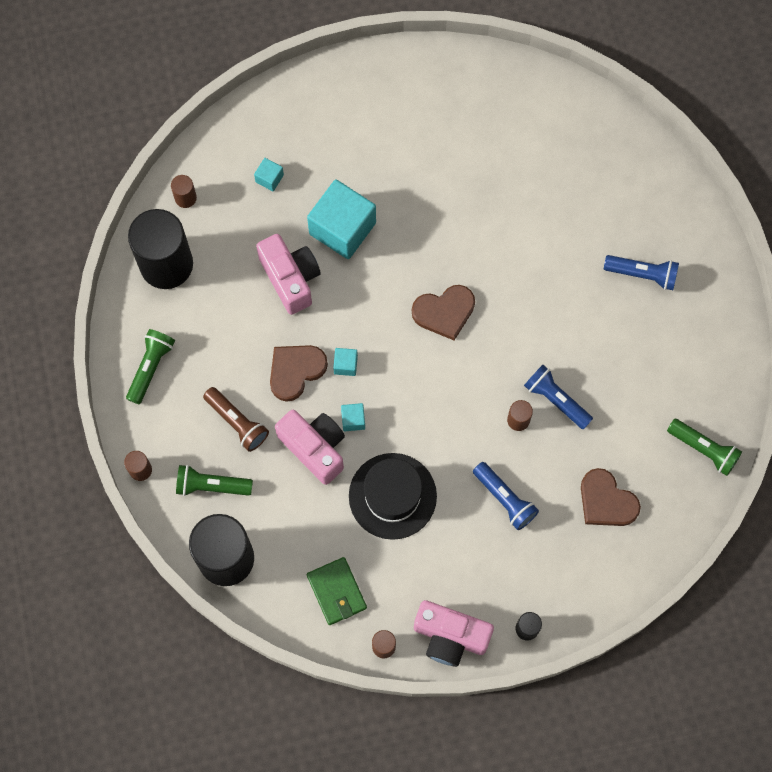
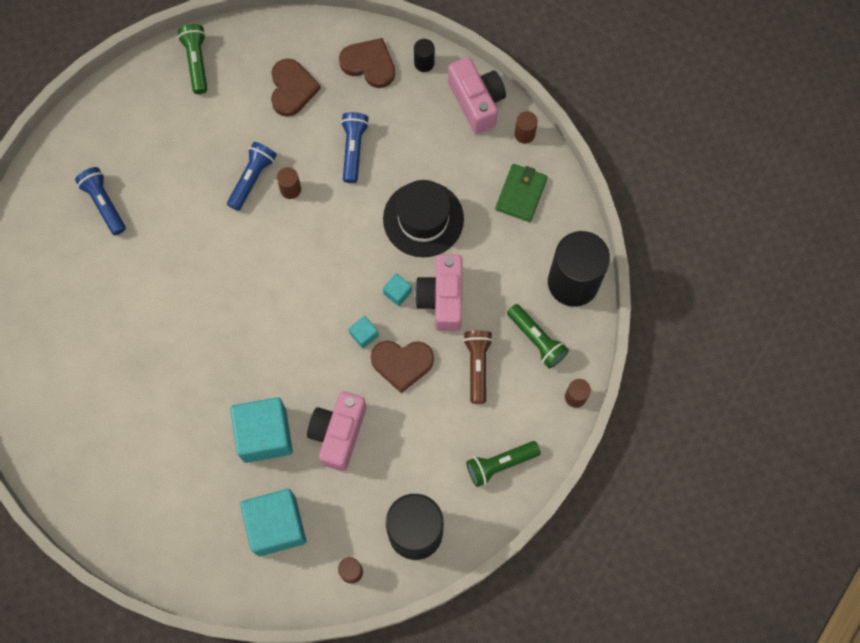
camera: 135 degrees left, 0 degrees up
turquoise cube [254,158,284,191] -> turquoise cube [240,489,306,556], size x2.31
brown heart [412,285,475,340] -> brown heart moved to [339,38,395,88]
blue flashlight [524,365,593,429] -> blue flashlight turned 150 degrees counterclockwise [227,142,277,211]

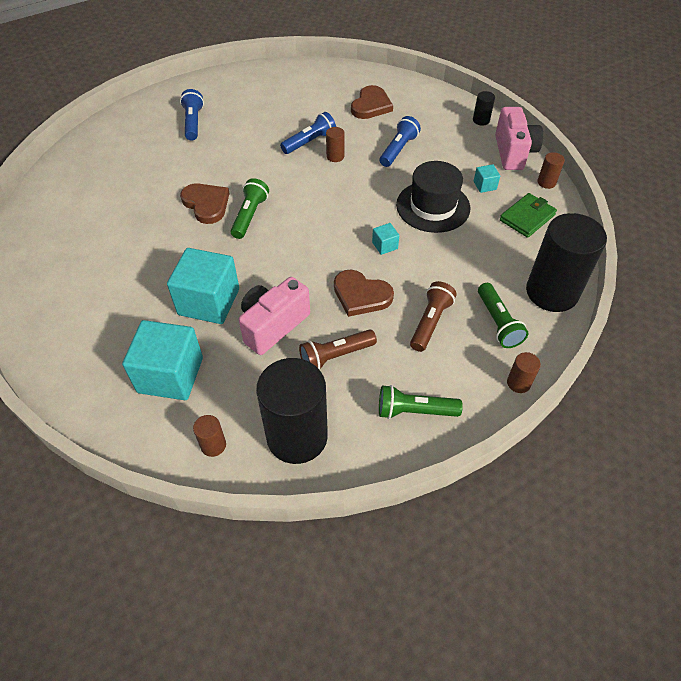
camera: 25 degrees right, 20 degrees down
green flashlight [178,24,207,94] -> green flashlight moved to [231,178,269,239]
brown heart [339,38,395,88] -> brown heart moved to [180,183,230,224]
turquoise cube [349,316,379,349] -> turquoise cube moved to [474,164,500,193]
pink camera [415,254,462,331] -> none
none -> brown flashlight [299,329,377,370]

